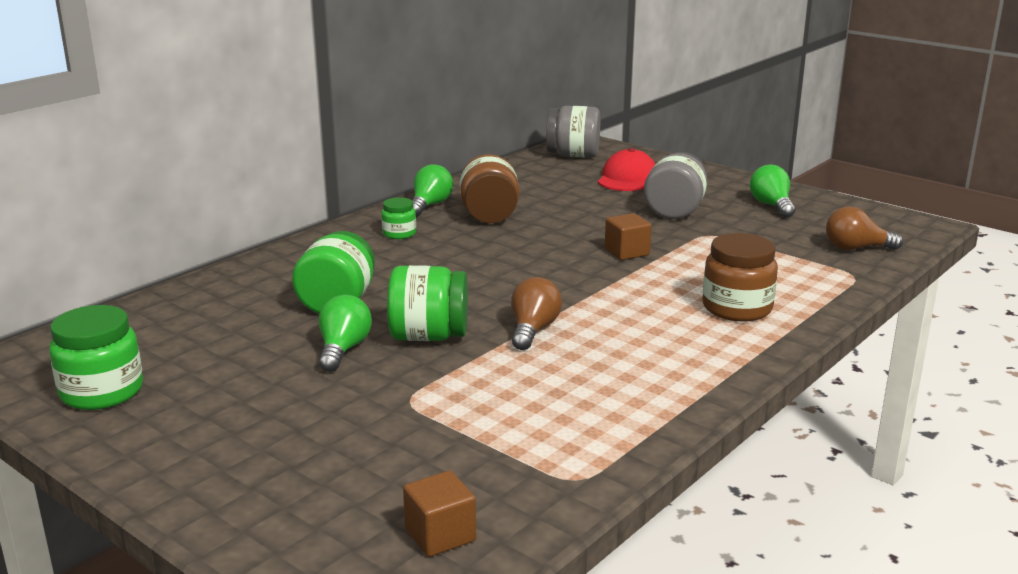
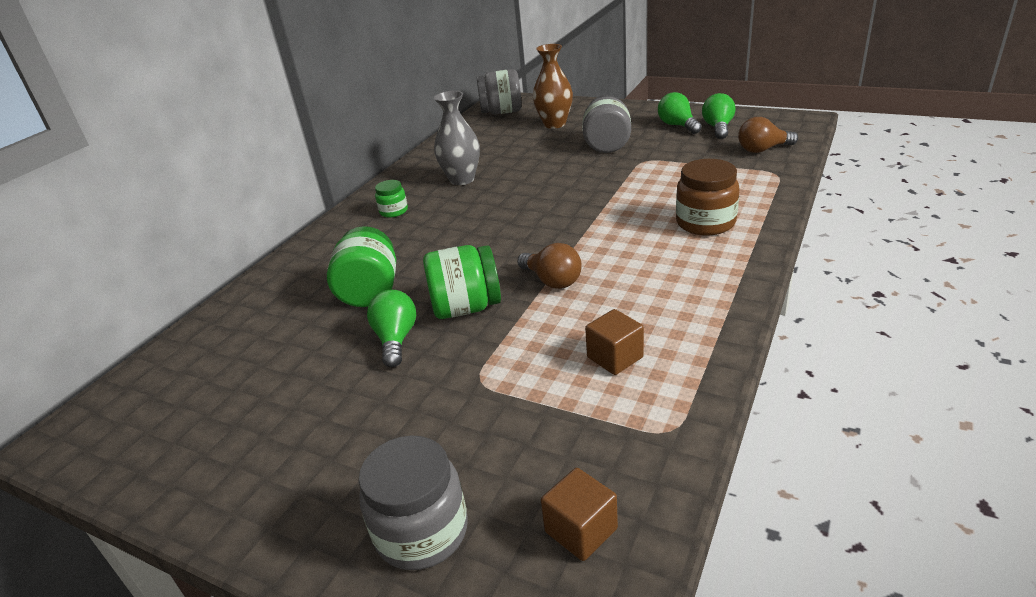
camera: 10 degrees left, 10 degrees up
green jar [49,305,143,410] -> none
green light bulb [412,164,453,217] -> green light bulb moved to [702,93,736,139]
brown jar [460,154,519,223] -> grey vase [434,91,480,185]
brown light bulb [511,277,562,350] -> brown light bulb turned 135 degrees clockwise [517,243,582,289]
red cap [598,148,656,191] -> brown vase [533,44,573,129]
brown cube [605,213,651,260] -> brown cube moved to [585,309,644,375]
none -> grey jar [358,435,468,570]

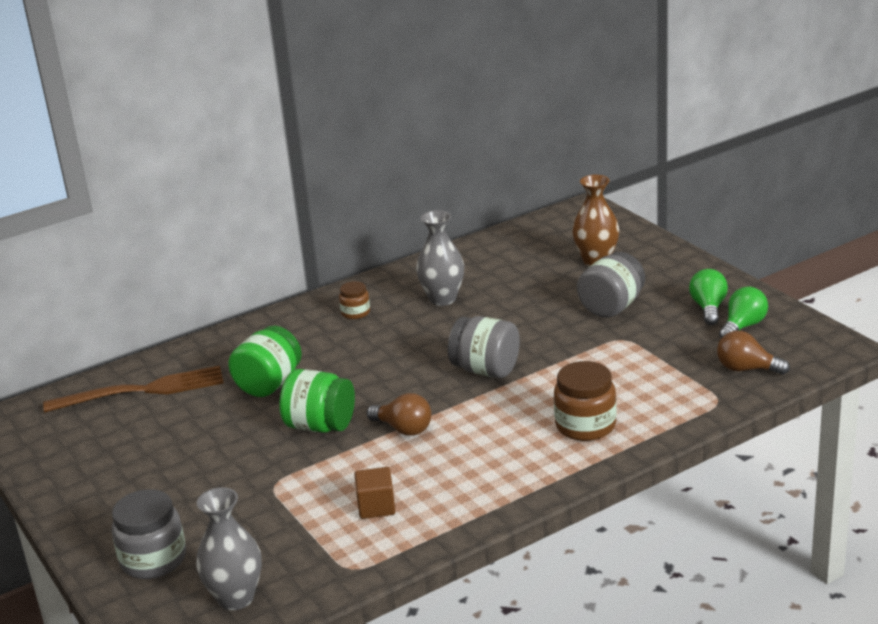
camera: 30 degrees right, 5 degrees down
green light bulb [367,290,416,367] -> none
green jar [375,180,408,218] -> brown jar [339,281,370,319]
grey jar [477,69,522,114] -> grey jar moved to [448,316,520,378]
brown light bulb [517,243,582,289] -> brown light bulb turned 45 degrees counterclockwise [367,393,431,436]
brown cube [541,468,618,561] -> grey vase [196,487,262,610]
none -> brown fork [43,366,224,413]

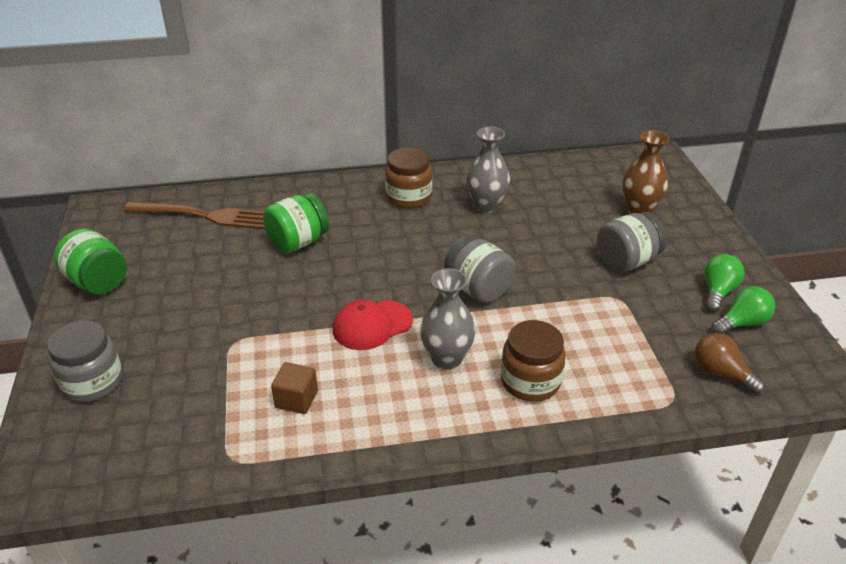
camera: 20 degrees right, 10 degrees up
grey vase [196,487,262,610] -> grey vase moved to [420,268,476,370]
green jar [279,369,355,433] -> green jar moved to [54,229,127,294]
brown jar [339,281,370,319] -> brown jar [385,147,432,208], size x1.77
brown light bulb [367,393,431,436] -> red cap [333,300,413,350]

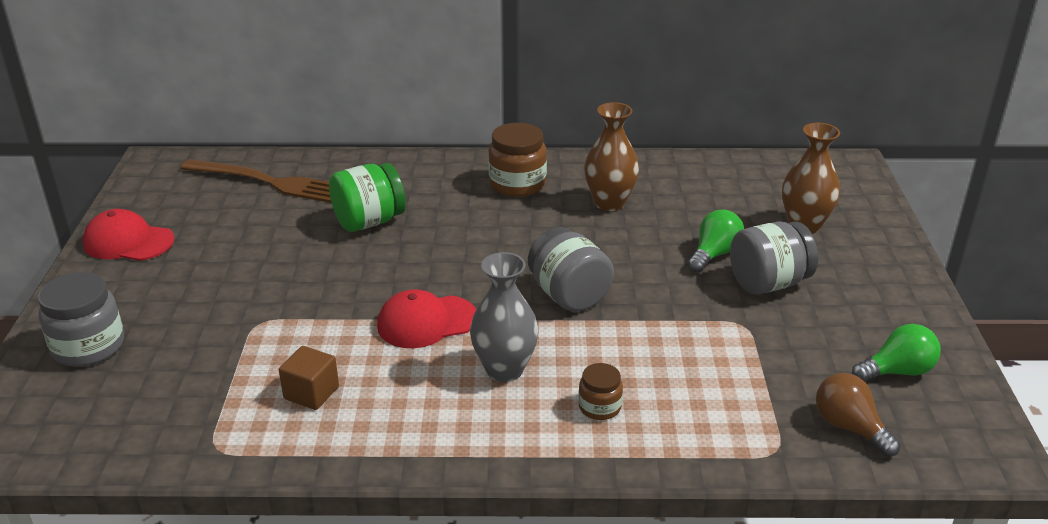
camera: 10 degrees right, 5 degrees down
green jar [54,229,127,294] -> red cap [83,209,175,261]
grey vase [466,127,510,213] -> brown vase [584,102,639,211]
brown jar [501,320,566,402] -> brown jar [578,363,623,420], size x0.56
green light bulb [704,254,745,312] -> green light bulb moved to [688,209,744,273]

